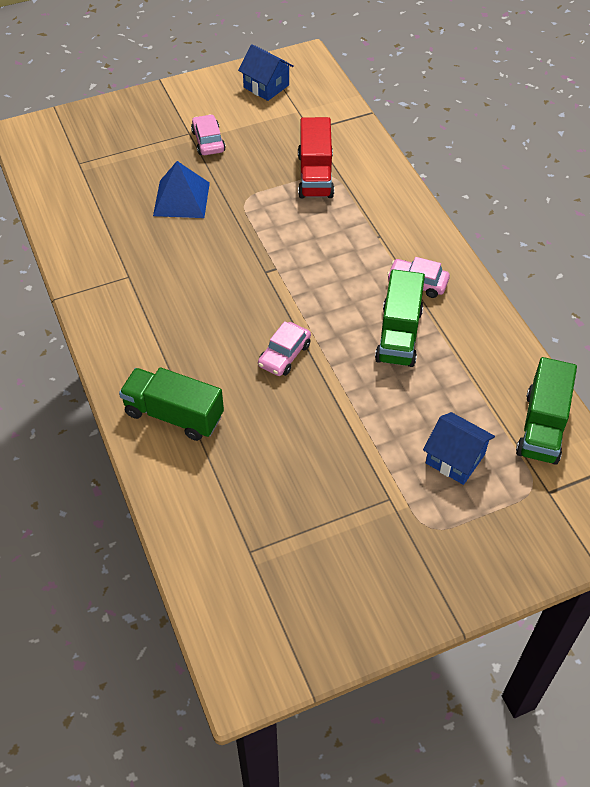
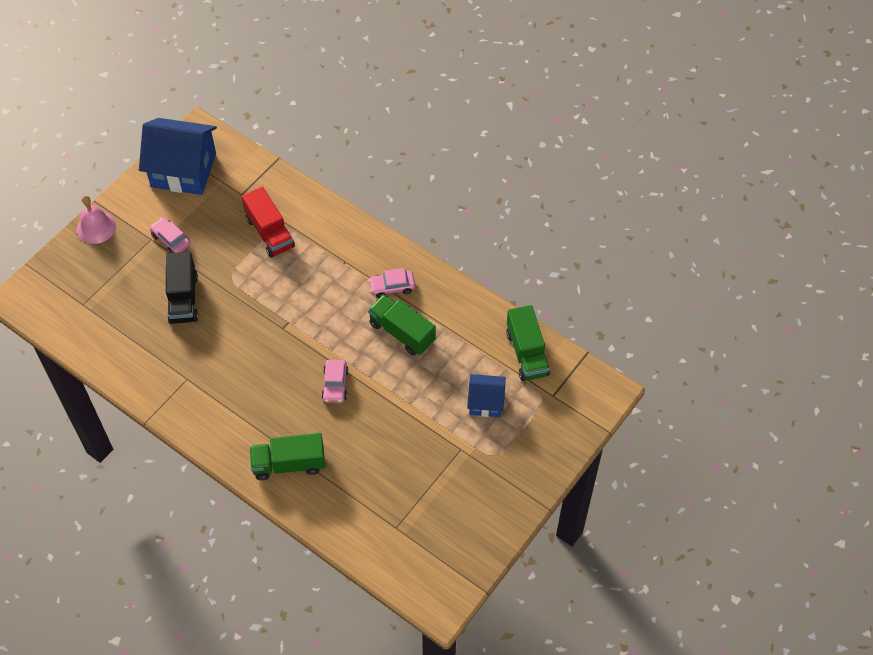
camera: 30 degrees left, 5 degrees up
blue pyramid [153,161,210,218] -> black truck [166,252,198,324]
blue house [238,44,294,101] -> blue house [139,118,217,195], size x1.90
green truck [375,269,425,367] -> green truck turned 150 degrees clockwise [368,294,436,355]
none -> pink bell [77,196,116,244]

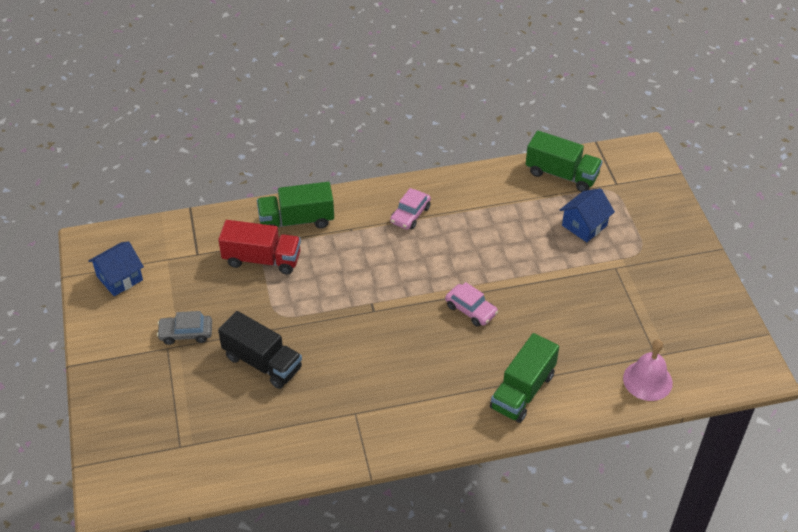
camera: 50 degrees left, 10 degrees down
pink bell [77,196,116,244] -> pink bell moved to [623,339,673,401]
blue house [139,118,217,195] -> blue house [88,241,144,296], size x0.53
pink car [150,217,190,253] -> grey car [157,311,212,345]
green truck [368,294,436,355] -> green truck moved to [257,182,334,229]

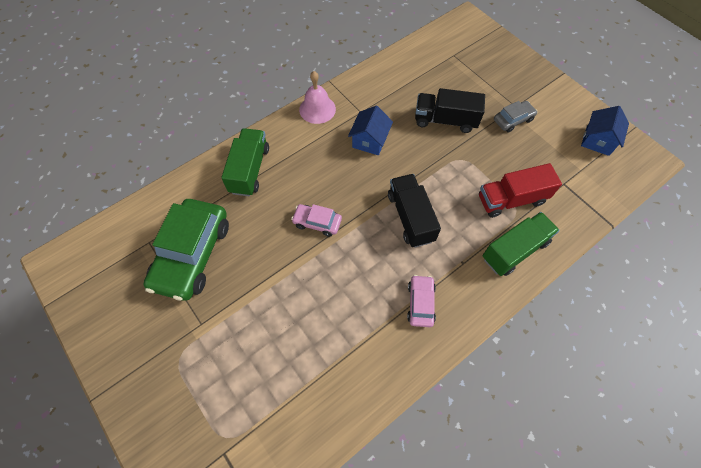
camera: 155 degrees right, 15 degrees up
green truck [526,131,603,192] -> none
blue house [560,188,615,242] -> blue house moved to [348,106,393,155]
pink bell [623,339,673,401] -> pink bell moved to [299,71,336,124]
none -> green car [144,199,229,301]
none -> black truck [388,174,441,248]

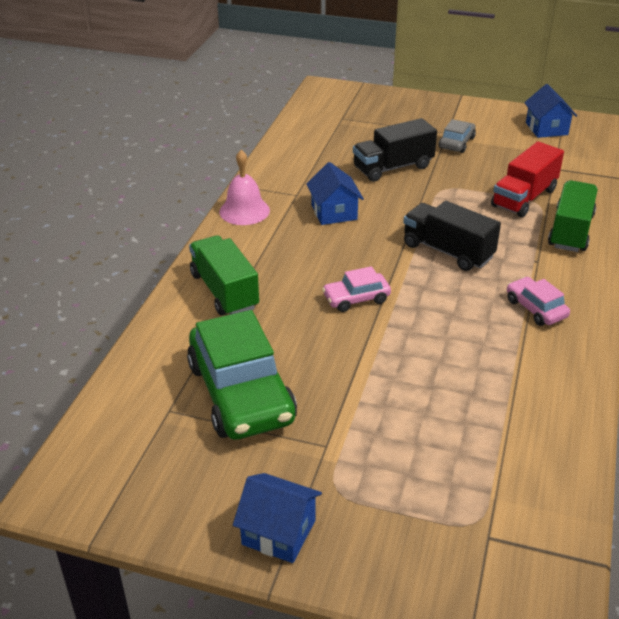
camera: 35 degrees left, 25 degrees down
none -> blue house [233,473,322,563]

